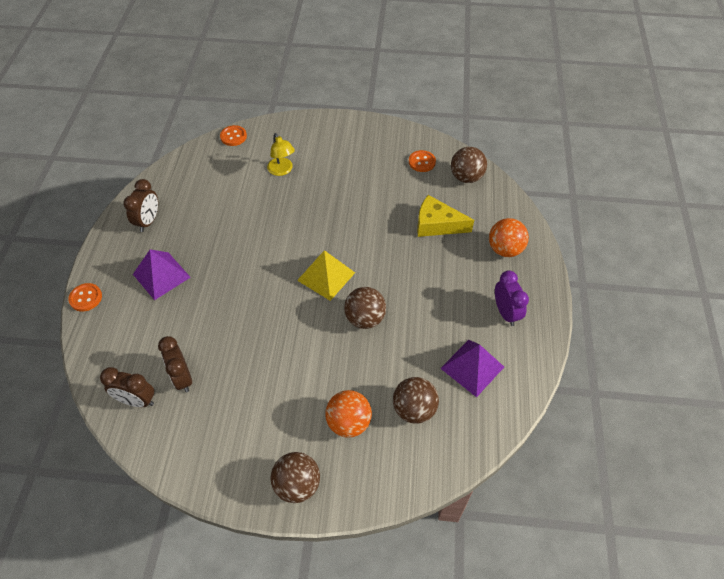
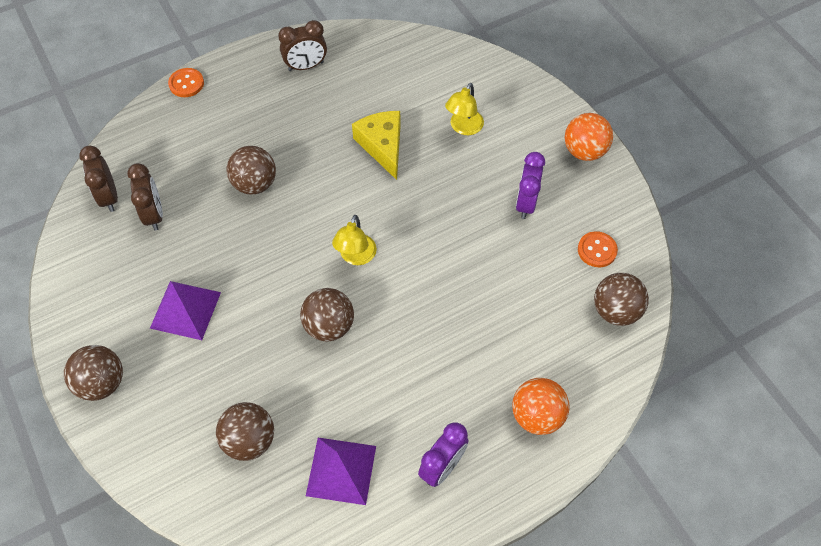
camera: 55 degrees right, 5 degrees up
purple pyramid [133,249,191,300] -> purple pyramid moved to [150,281,221,340]
brown clock [158,336,192,392] -> brown clock turned 135 degrees clockwise [127,163,163,231]
orange button [220,125,247,146] -> none
yellow pyramid [297,250,355,301] -> yellow lamp [332,215,377,265]
orange ball [325,390,372,438] -> orange ball moved to [565,113,613,161]
yellow cheese [417,195,474,237] -> yellow cheese moved to [352,111,401,180]
none -> brown ball [226,146,276,195]
none -> purple clock [516,152,545,219]

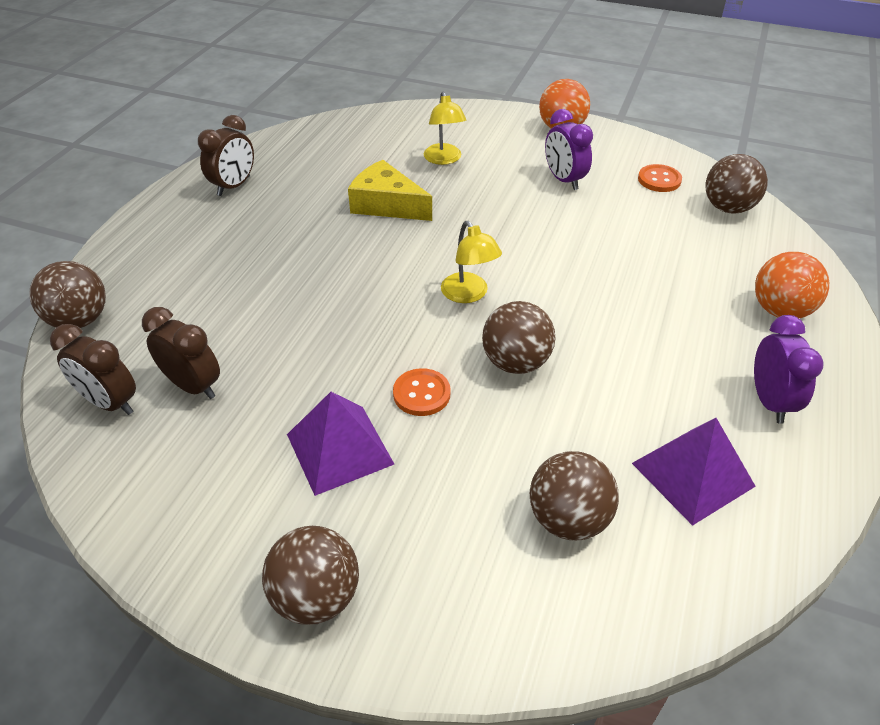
camera: 40 degrees left, 15 degrees down
orange button [168,68,204,97] -> orange button moved to [393,368,451,416]
brown ball [226,146,276,195] -> brown ball moved to [29,261,106,328]

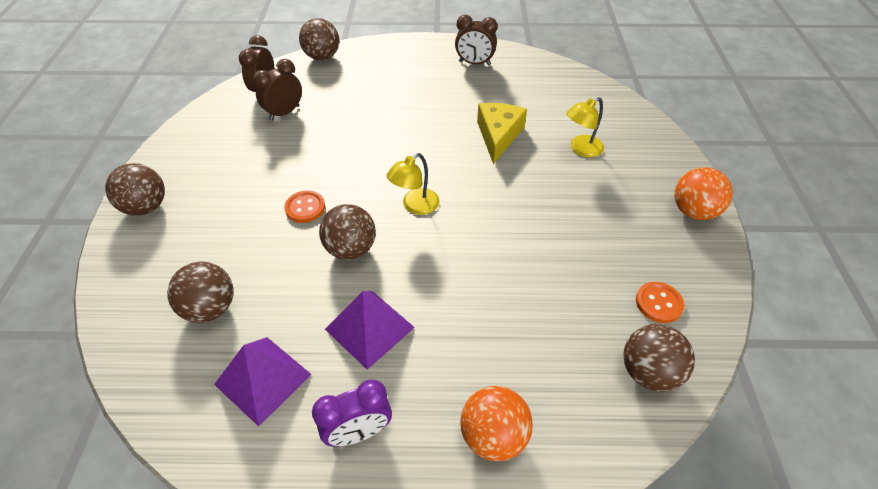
camera: 70 degrees right, 5 degrees up
brown clock [142,307,220,399] -> brown clock turned 150 degrees counterclockwise [253,59,302,121]
purple pyramid [287,392,394,496] -> purple pyramid moved to [325,291,415,370]
purple clock [545,109,593,190] -> none

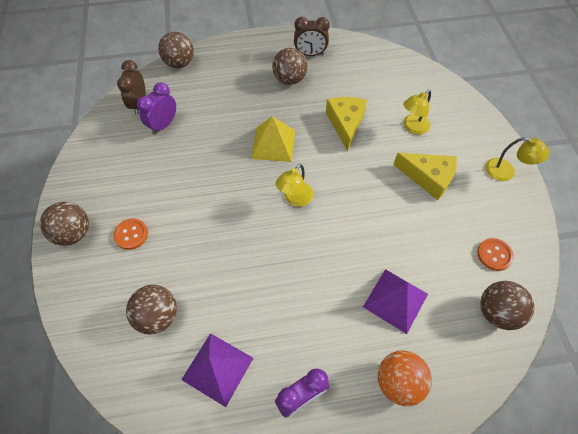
camera: 10 degrees left, 10 degrees up
brown clock [253,59,302,121] -> purple clock [137,82,176,135]
orange button [284,191,325,223] -> orange button moved to [113,219,148,250]
brown ball [319,204,376,260] -> brown ball moved to [272,48,308,85]
purple pyramid [325,291,415,370] -> purple pyramid moved to [363,269,428,334]
orange ball [674,168,733,220] -> yellow lamp [485,137,550,181]
none -> yellow pyramid [251,116,295,162]
none -> yellow cheese [393,153,457,200]

